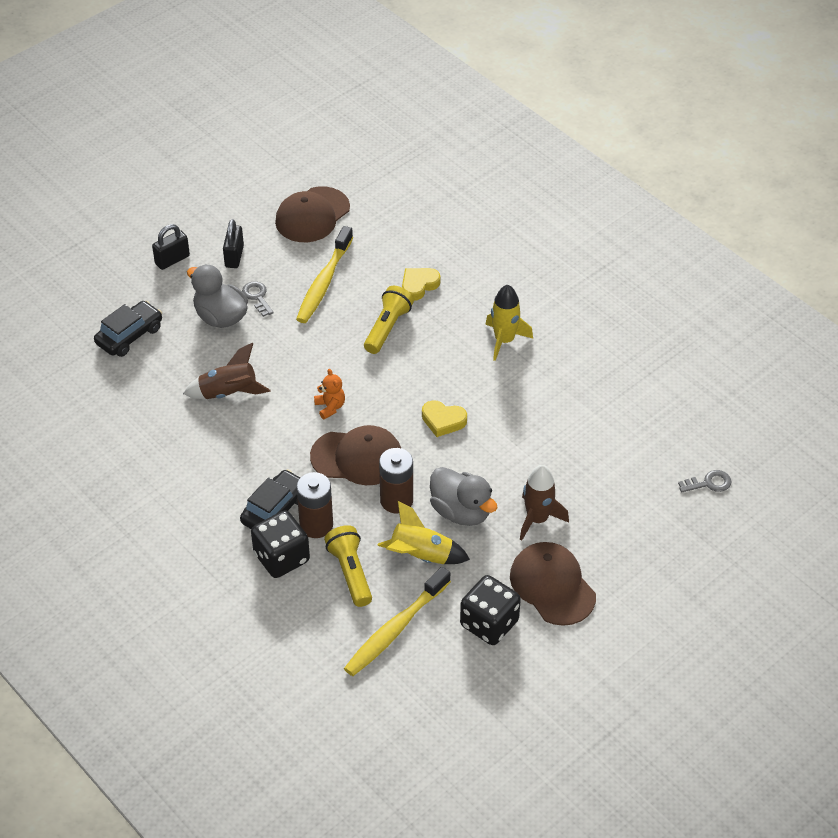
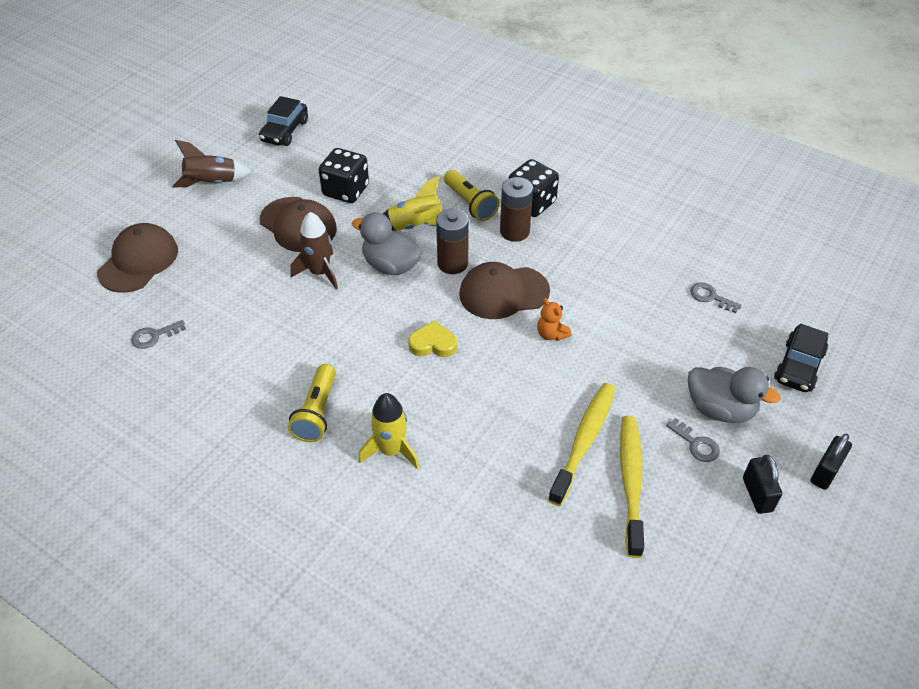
camera: 165 degrees right, 0 degrees up
brown rocket [183,343,271,399] -> brown rocket moved to [173,140,252,188]
black car [240,469,300,529] -> black car moved to [259,96,308,146]
brown cap [275,187,350,242] -> brown cap moved to [97,223,178,293]
yellow toothbrush [344,567,451,676] -> yellow toothbrush moved to [548,383,615,506]
yellow flashlight [364,286,414,354] -> yellow flashlight moved to [288,364,336,442]
yellow heart [402,268,440,301] -> none
none -> grey key [690,283,742,313]

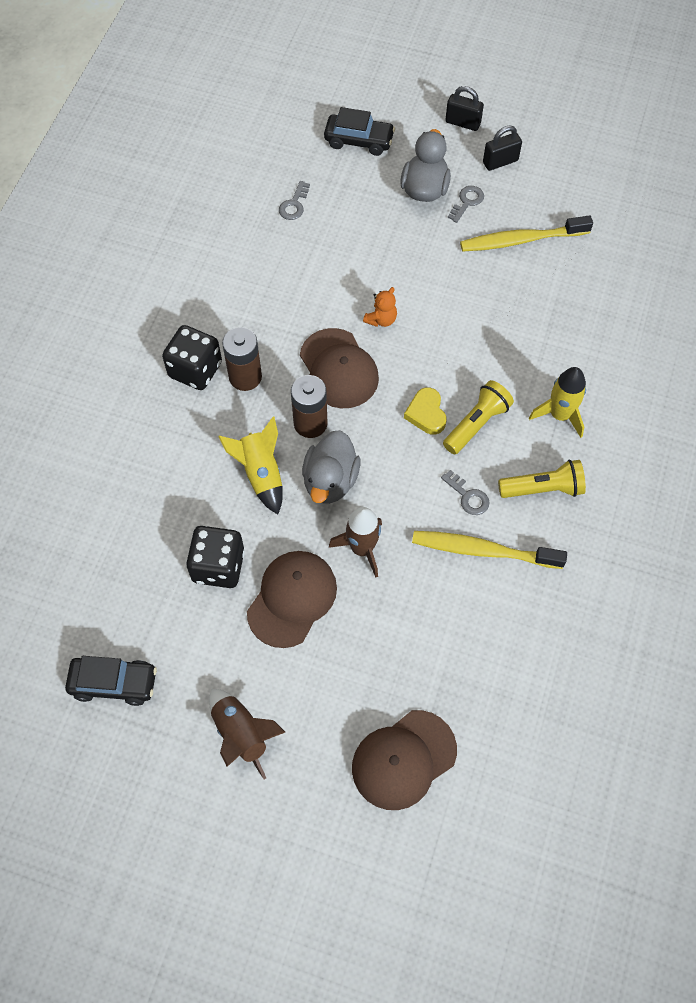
camera: 105 degrees left, 15 degrees up
brown cap [97,223,178,293] -> brown cap turned 45 degrees counterclockwise [352,710,457,810]
grey key [131,320,186,349] -> grey key moved to [441,470,490,515]
yellow flashlight [444,170,499,221] -> yellow flashlight moved to [443,380,514,454]
yellow toothbrush [548,383,615,506] -> yellow toothbrush moved to [412,531,567,569]

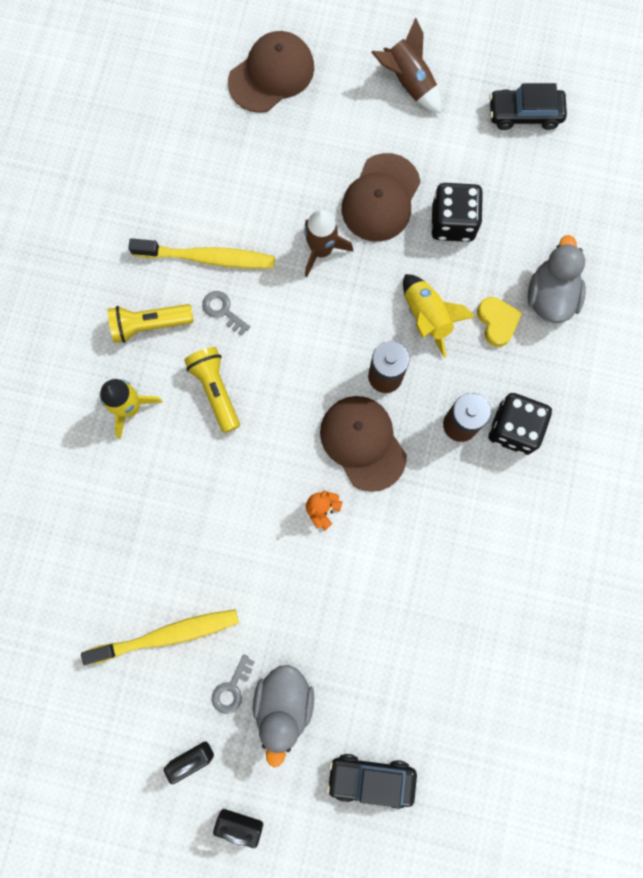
camera: 175 degrees right, 15 degrees up
grey key [279,181,310,220] -> none
grey duck [302,430,360,504] -> grey duck moved to [528,235,586,323]
yellow heart [404,387,447,435] -> yellow heart moved to [477,297,522,347]
yellow flashlight [443,380,514,454] -> yellow flashlight turned 120 degrees clockwise [184,347,240,433]

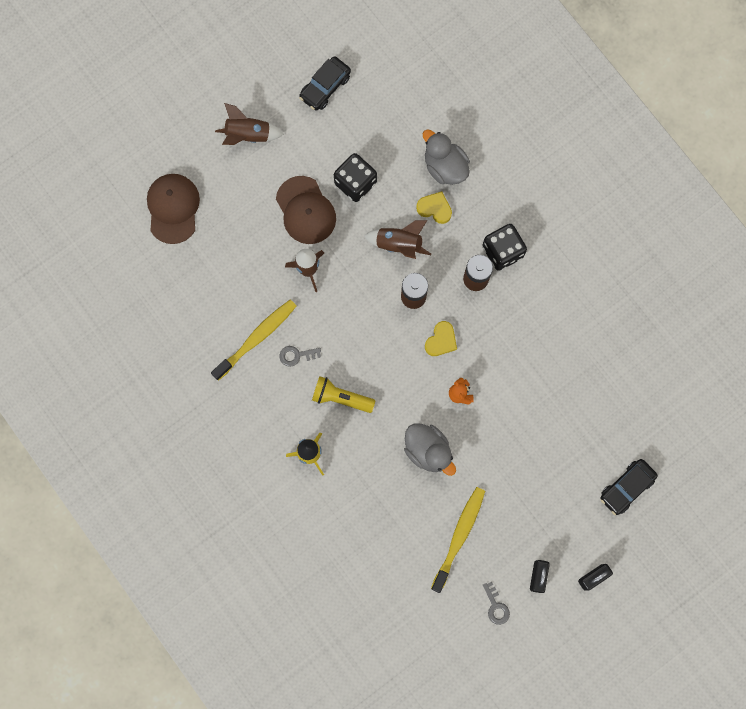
camera: 50 degrees left, 0 degrees up
yellow flashlight [107,304,194,343] -> none
grey key [212,654,255,714] -> grey key moved to [483,582,510,625]
grey duck [253,665,314,767] -> grey duck moved to [404,423,456,476]
brown cap [320,396,407,492] -> yellow heart [425,321,457,356]
yellow rocket [403,274,475,358] -> brown rocket [364,220,431,259]

